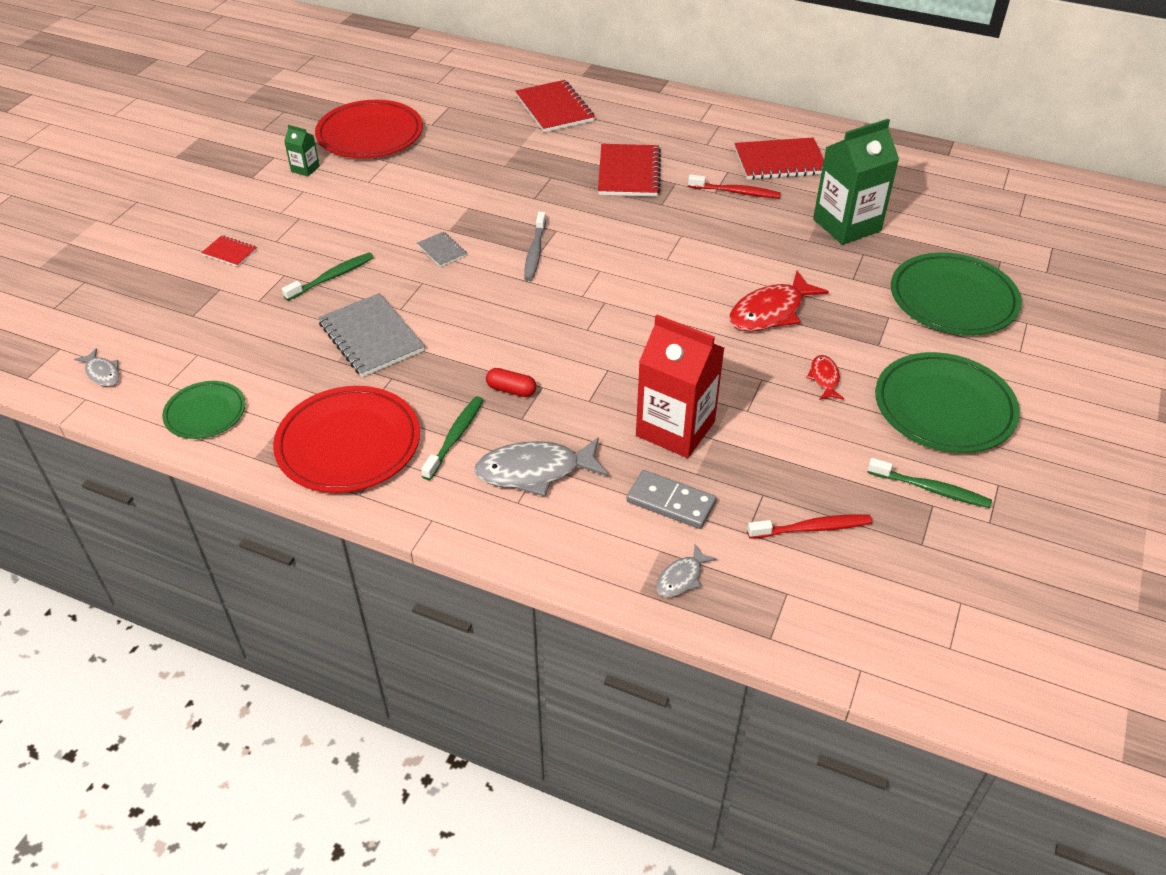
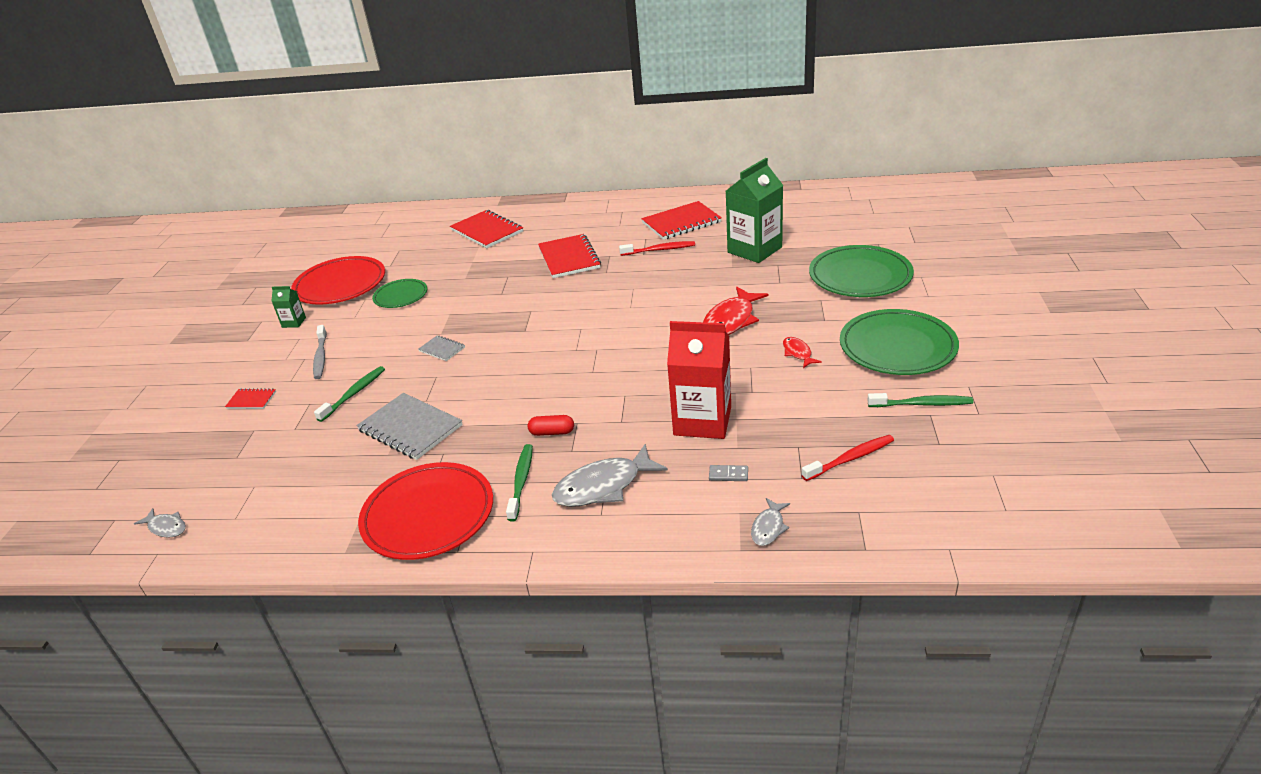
camera: 15 degrees left, 10 degrees down
green plate [162,381,245,439] -> green plate moved to [372,279,427,308]
grey toothbrush [524,212,546,281] -> grey toothbrush moved to [313,325,327,379]
grey domino [626,470,716,529] -> grey domino [709,465,748,481], size x0.54

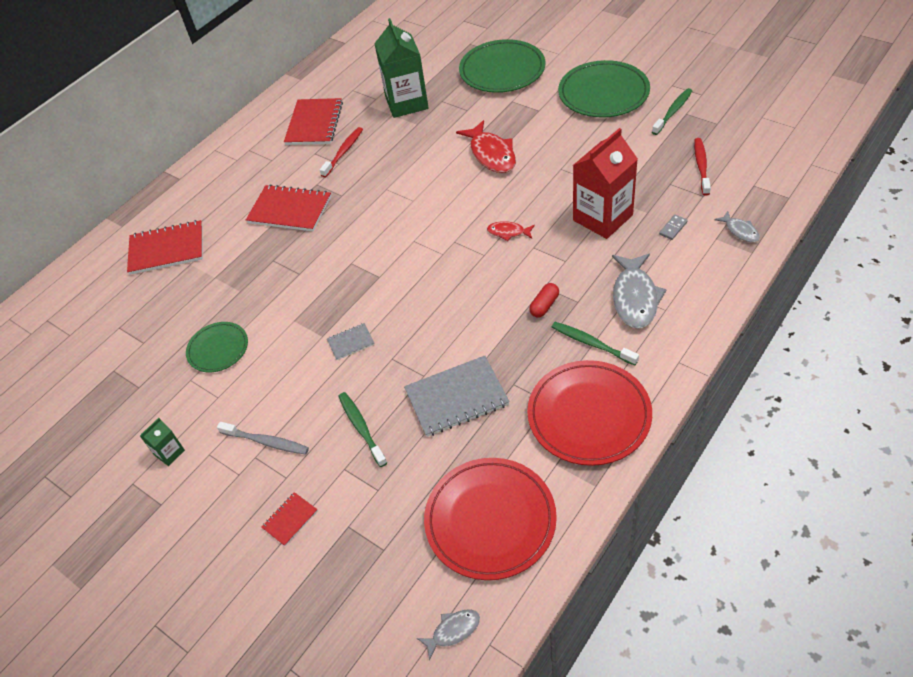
camera: 55 degrees left, 15 degrees up
red plate [291,256,385,305] -> red plate moved to [424,458,557,580]
red fish [783,337,822,368] -> red fish moved to [487,221,535,241]

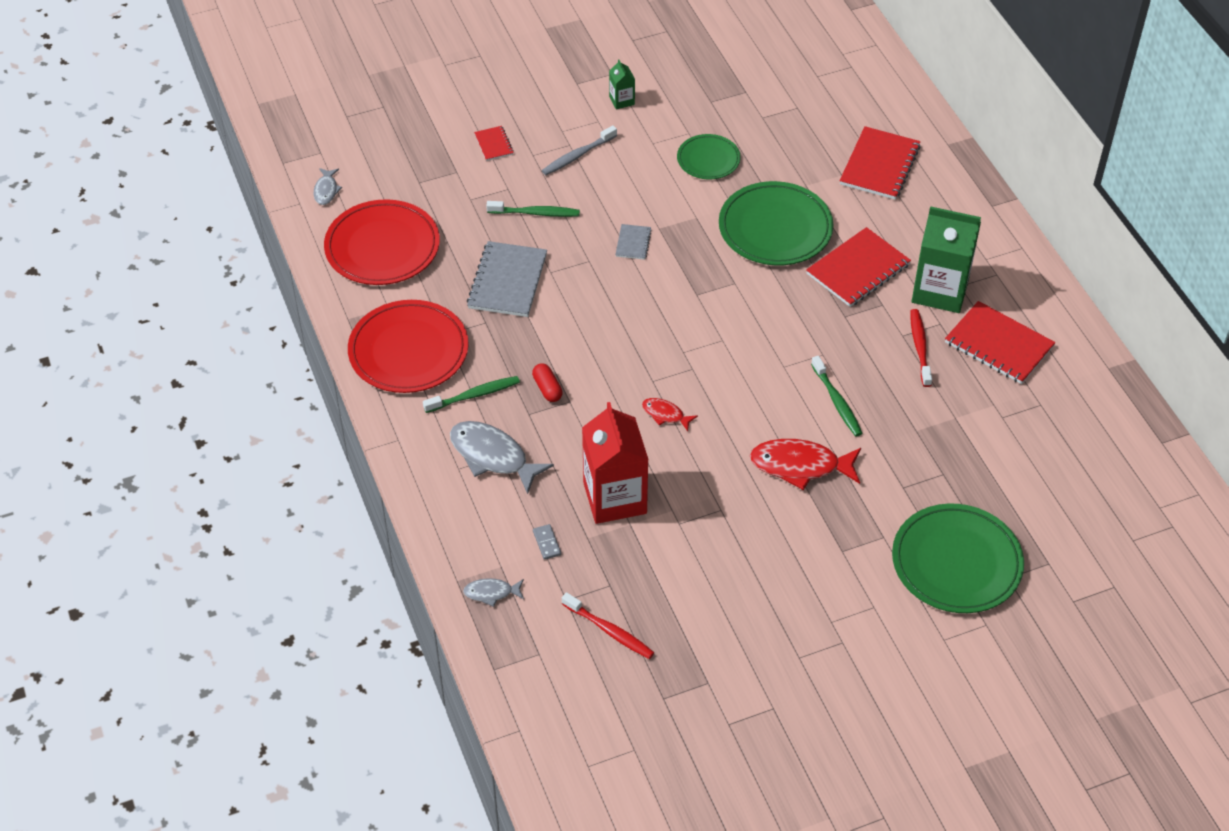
camera: 115 degrees right, 0 degrees up
red toothbrush [320,127,363,178] -> red toothbrush turned 150 degrees counterclockwise [910,309,932,387]
green carton [374,18,429,118] -> green carton moved to [912,206,981,313]
red fish [487,221,535,241] -> red fish turned 105 degrees counterclockwise [642,398,698,432]
green plate [558,60,650,118] -> green plate moved to [719,181,834,265]
green toothbrush [652,88,692,135] -> green toothbrush moved to [811,356,863,437]

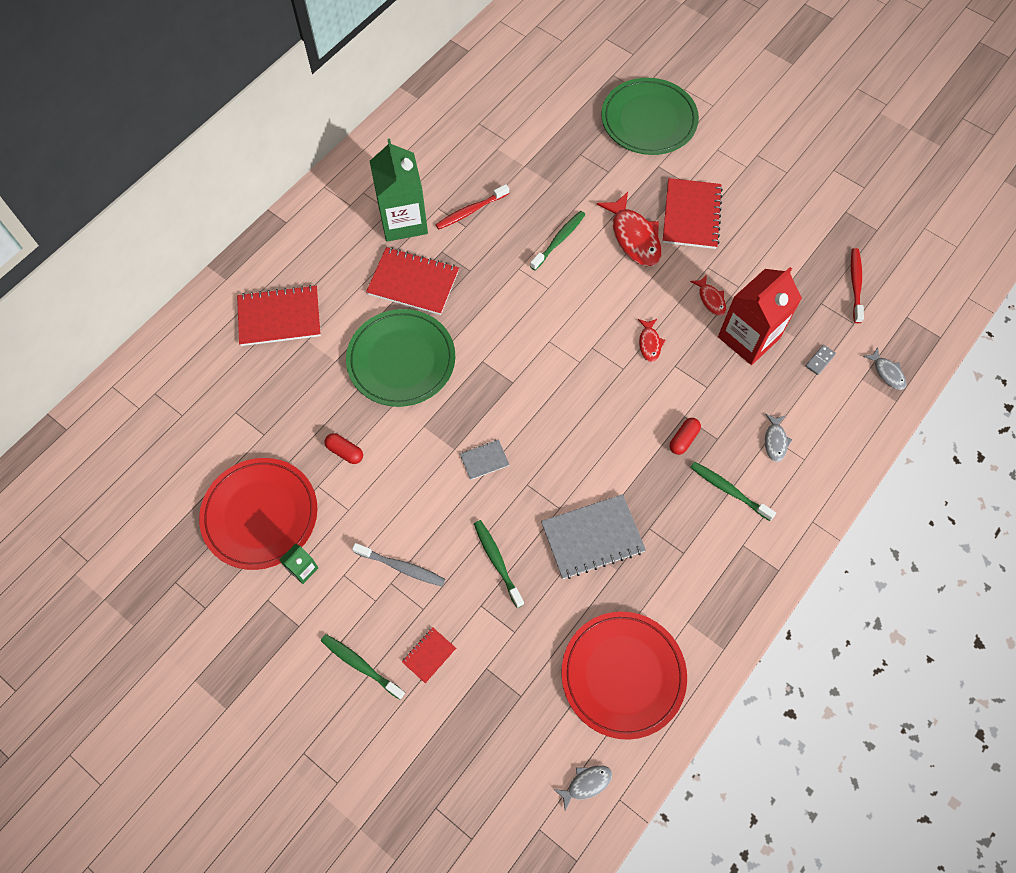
camera: 120 degrees left, 15 degrees up
red plate [348,300,469,393] -> red plate moved to [199,458,318,570]
grey fish [450,421,554,494] -> grey fish [765,414,793,462], size x0.52
green plate [677,134,741,179] -> red capsule [324,433,363,464]
red notebook [945,301,1055,384] -> red notebook moved to [663,178,723,249]
none -> green toothbrush [321,634,405,700]
none -> red fish [690,275,726,316]

